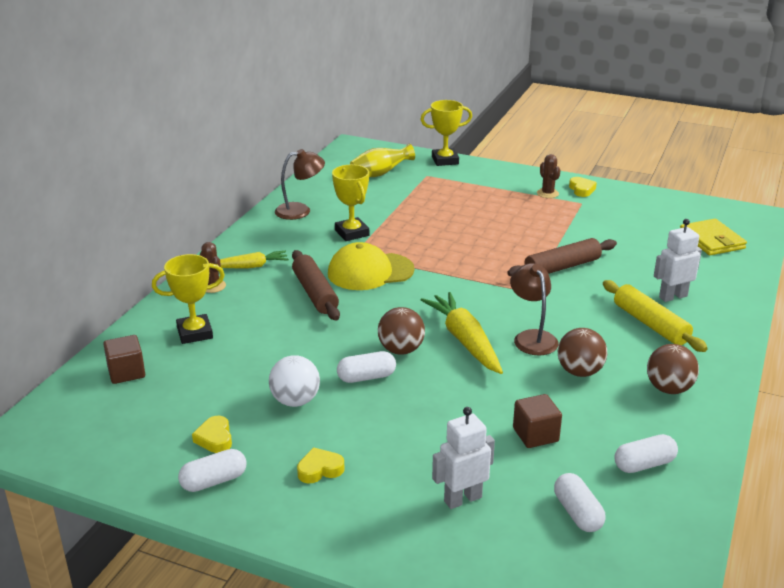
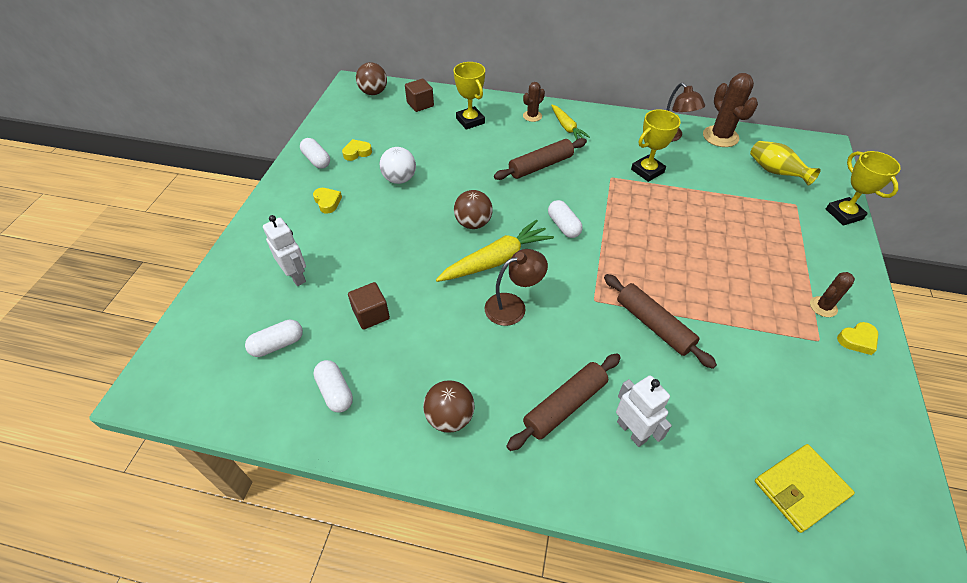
camera: 80 degrees right, 20 degrees up
yellow cap [328,242,415,290] -> none
white capsule [337,351,396,383] -> white capsule moved to [548,200,583,238]
brown ball [558,328,607,377] -> brown ball moved to [356,62,387,95]
yellow rolling pin [603,280,708,352] -> brown rolling pin [507,354,621,451]
none -> brown cactus [703,73,758,147]

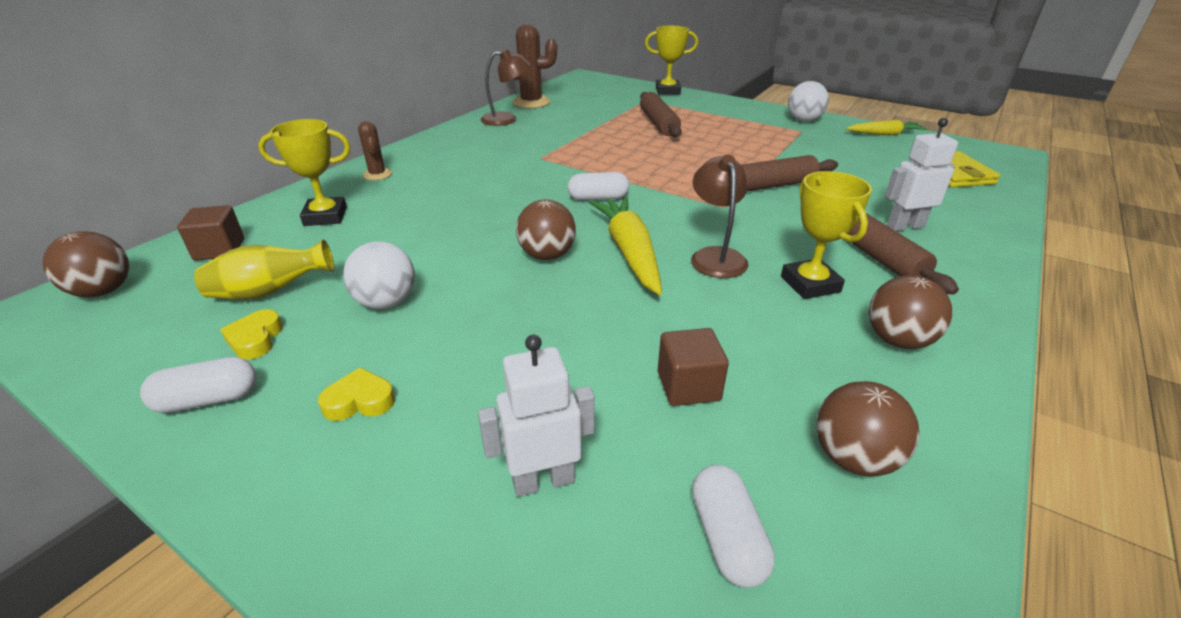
camera: 70 degrees left, 15 degrees down
white capsule [313,360,353,413] -> brown ball [816,381,919,477]
brown rolling pin [494,138,587,180] -> brown rolling pin moved to [640,92,682,138]
yellow carrot [551,105,590,140] -> yellow carrot moved to [846,119,927,135]
yellow trophy [631,109,681,182] -> yellow trophy moved to [781,171,872,299]
yellow vase [750,141,821,185] -> yellow vase moved to [194,240,334,300]
brown cactus [810,272,855,317] -> none
yellow heart [837,322,878,355] -> white ball [788,81,829,122]

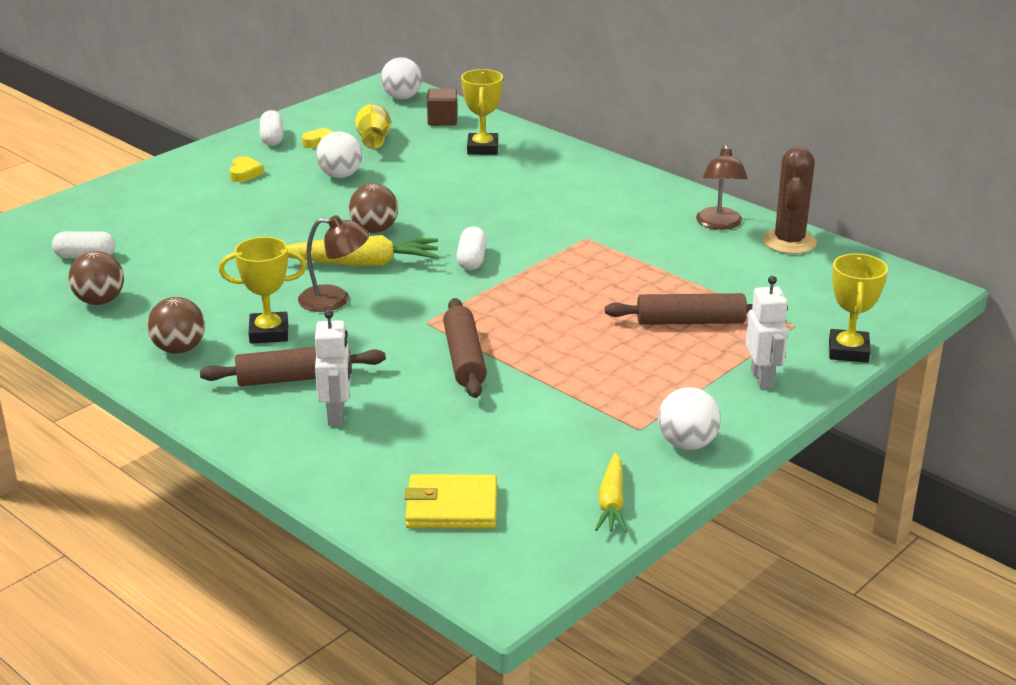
camera: 100 degrees right, 5 degrees down
brown ball [43,231,129,297] -> white ball [381,57,422,99]
brown cactus [358,121,392,180] -> none
white robot [478,335,595,497] -> white robot moved to [745,276,788,389]
brown cube [658,328,729,406] -> none

